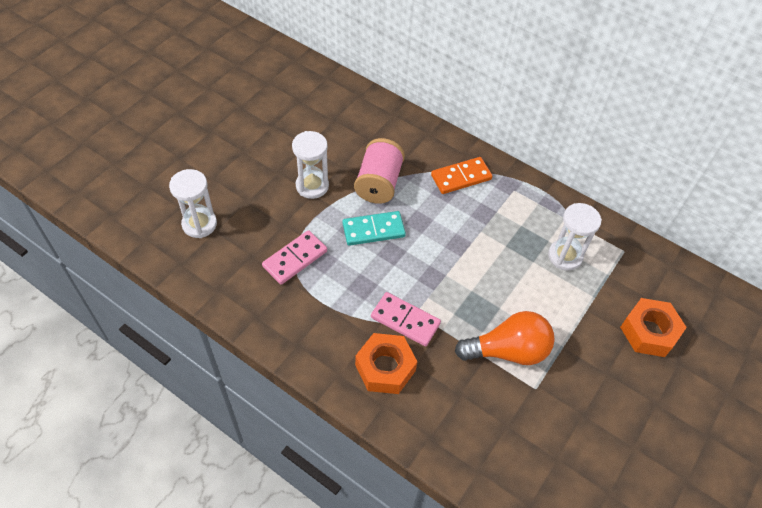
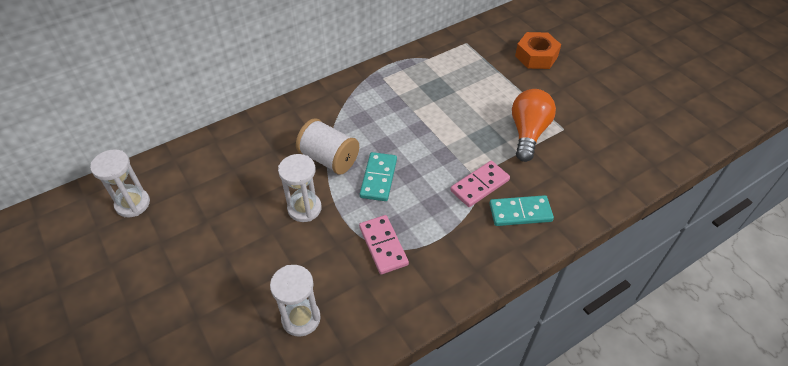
camera: 65 degrees left, 5 degrees down
pink spool [354,138,405,204] -> white spool [296,118,359,175]
orange nut [355,333,417,394] -> turquoise domino [489,195,554,226]
orange domino [431,157,493,194] -> none
white hourglass [548,203,602,271] -> white hourglass moved to [90,149,150,218]

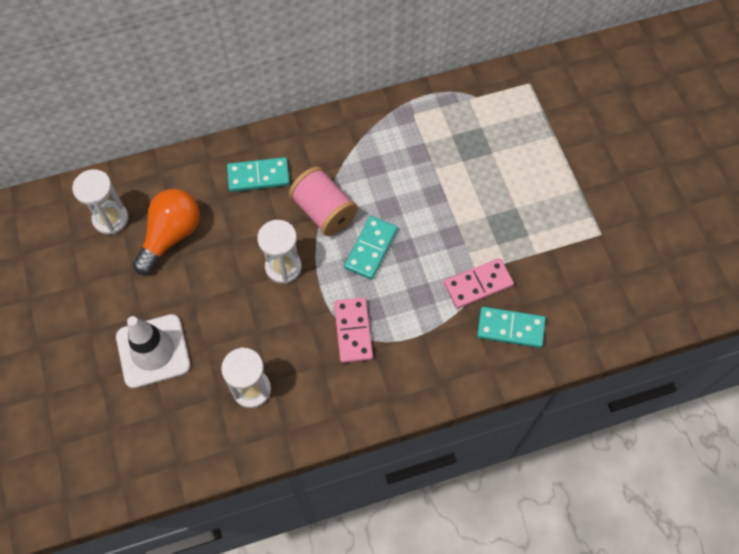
camera: 15 degrees right, 15 degrees up
white spool [296,118,359,175] -> pink spool [289,167,358,236]
orange light bulb [512,89,556,162] -> orange light bulb moved to [133,189,200,275]
orange nut [515,32,561,69] -> none
none -> white traffic cone [116,314,191,388]
none -> turquoise domino [227,157,290,192]

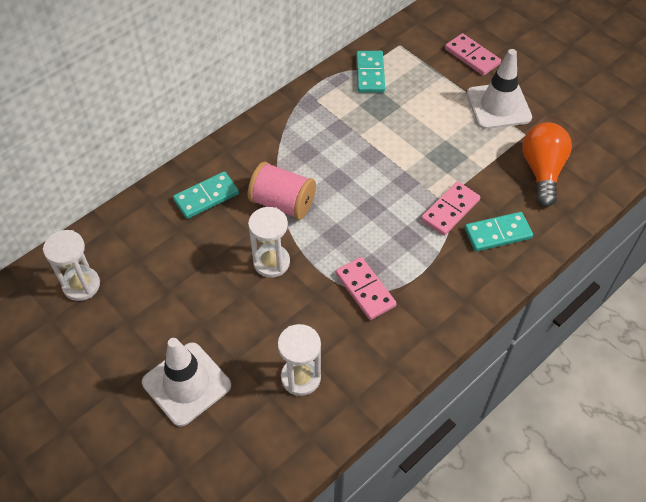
camera: 25 degrees left, 10 degrees down
orange light bulb [133,189,200,275] -> orange light bulb moved to [522,123,572,207]
turquoise domino [344,216,397,280] -> turquoise domino moved to [356,51,385,93]
none -> pink domino [445,33,501,76]
none -> white traffic cone [467,49,532,129]

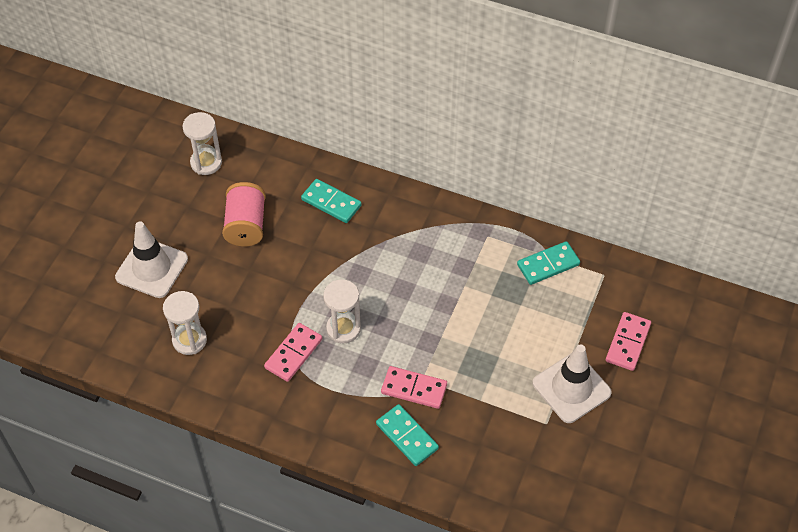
camera: 65 degrees right, 0 degrees up
pink spool [248,162,316,220] -> pink spool moved to [222,182,266,246]
white hourglass [248,207,290,278] -> white hourglass moved to [323,279,361,343]
orange light bulb [522,123,572,207] -> none

